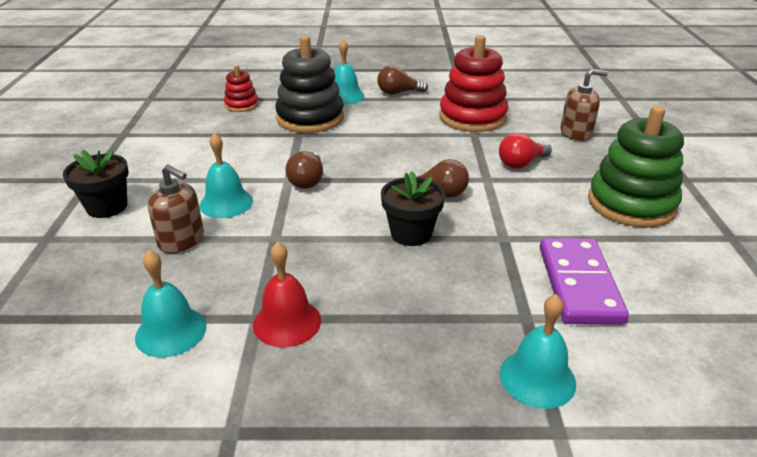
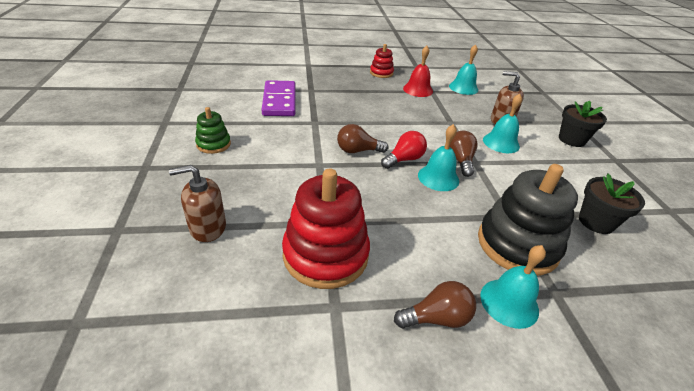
camera: 170 degrees right, 5 degrees up
red stacking toy [224,65,259,112] -> red stacking toy moved to [370,44,394,78]
black flower pot [381,171,445,246] -> black flower pot moved to [579,173,645,234]
red light bulb [499,133,552,169] -> red light bulb moved to [381,131,427,169]
turquoise bell [500,294,576,409] -> turquoise bell moved to [418,124,459,191]
green stacking toy [588,106,684,228] -> green stacking toy [195,107,231,154], size x0.52

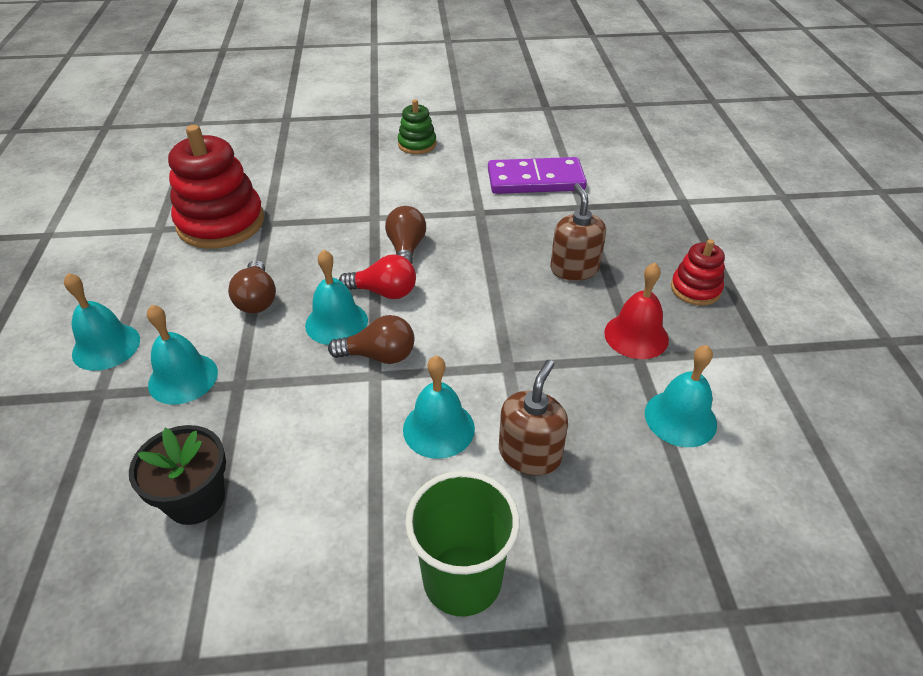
camera: 95 degrees right, 5 degrees up
brown soap dispenser [169,165,226,242] -> brown soap dispenser moved to [550,184,606,281]
red light bulb [381,131,427,169] -> red light bulb turned 45 degrees counterclockwise [339,254,416,299]
brown light bulb [394,281,476,329] -> brown light bulb moved to [228,260,276,313]
black stacking toy [478,164,578,276] -> turquoise bell [147,305,218,405]
black flower pot [559,101,607,147] -> green cup [405,471,520,617]

